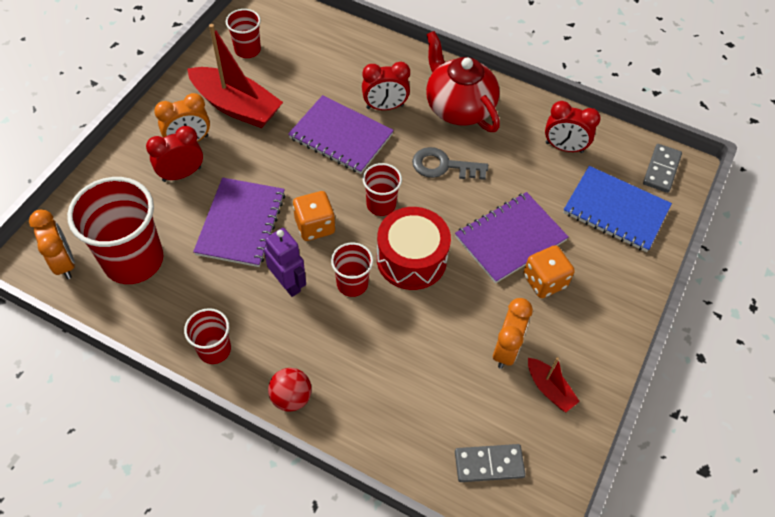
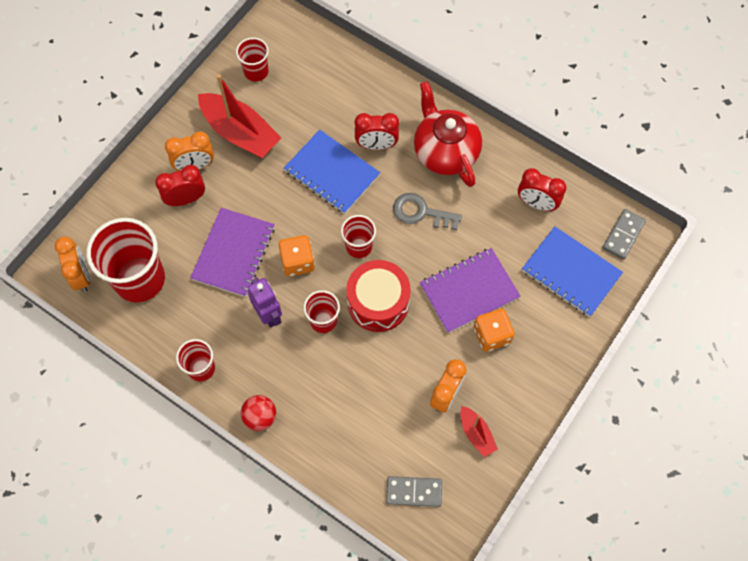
camera: 10 degrees right, 10 degrees up
purple notebook [288,95,394,174] -> blue notebook [284,130,380,214]

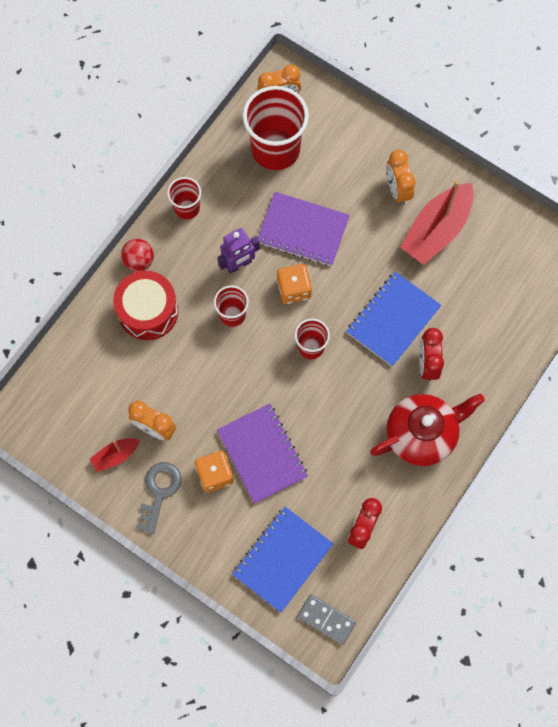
camera: 90 degrees right, 5 degrees up
red clock [155,165,205,206] -> none
red cup [236,37,269,82] -> none
red drum [346,260,411,332] -> red drum moved to [113,271,178,340]
grey domino [386,476,442,507] -> none
grey key [393,193,462,230] -> grey key moved to [137,462,182,534]

